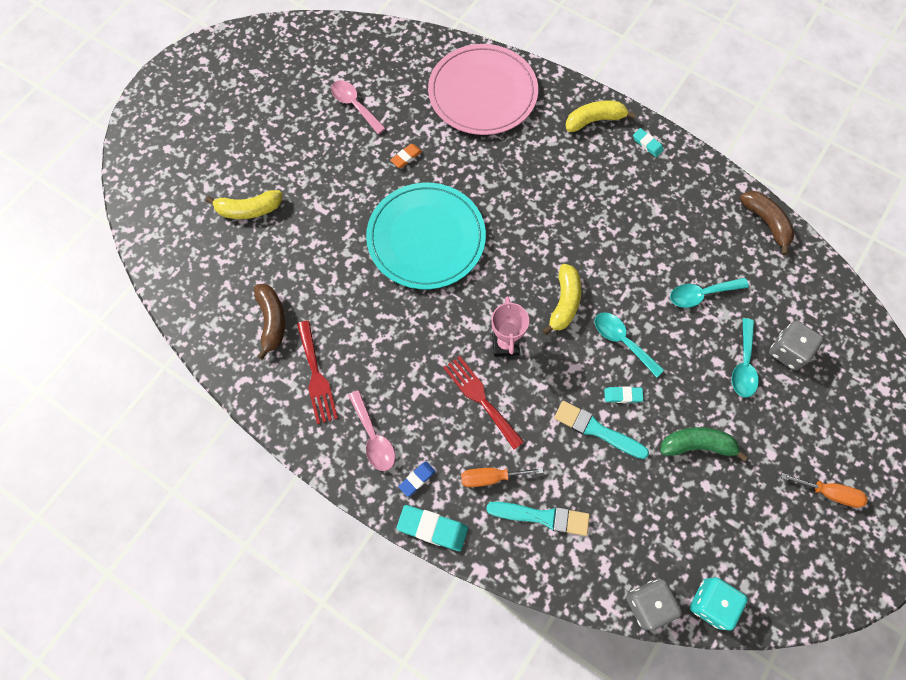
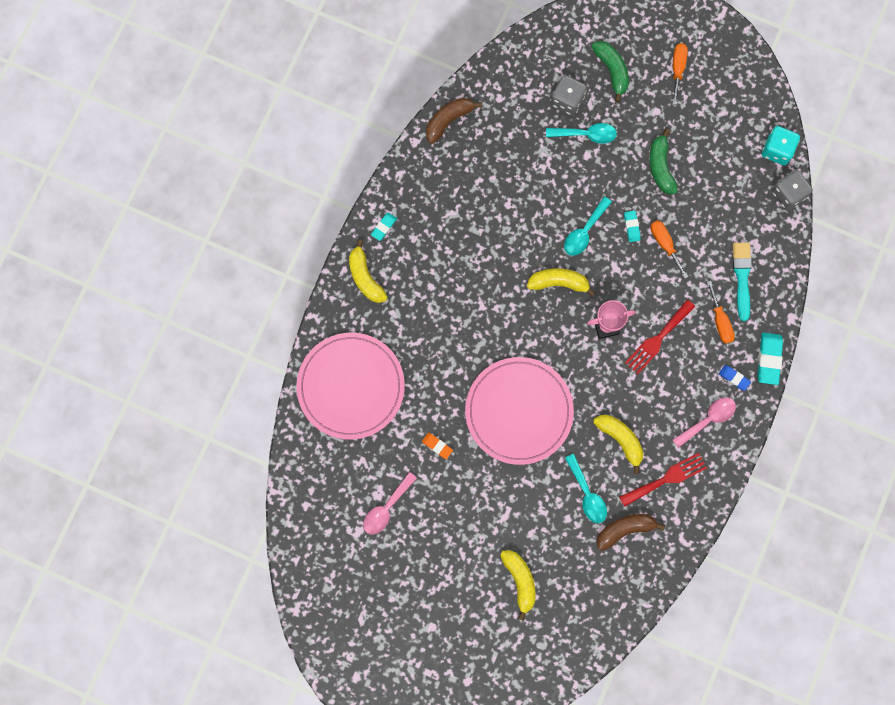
camera: 100 degrees left, 10 degrees up
turquoise plate [366,183,486,289] -> pink plate [465,357,574,465]
turquoise brush [554,401,649,459] -> orange screwdriver [651,220,688,279]
turquoise spoon [670,278,749,308] -> turquoise spoon moved to [565,454,607,523]
none -> green banana [592,41,629,102]
none -> yellow banana [593,415,643,474]

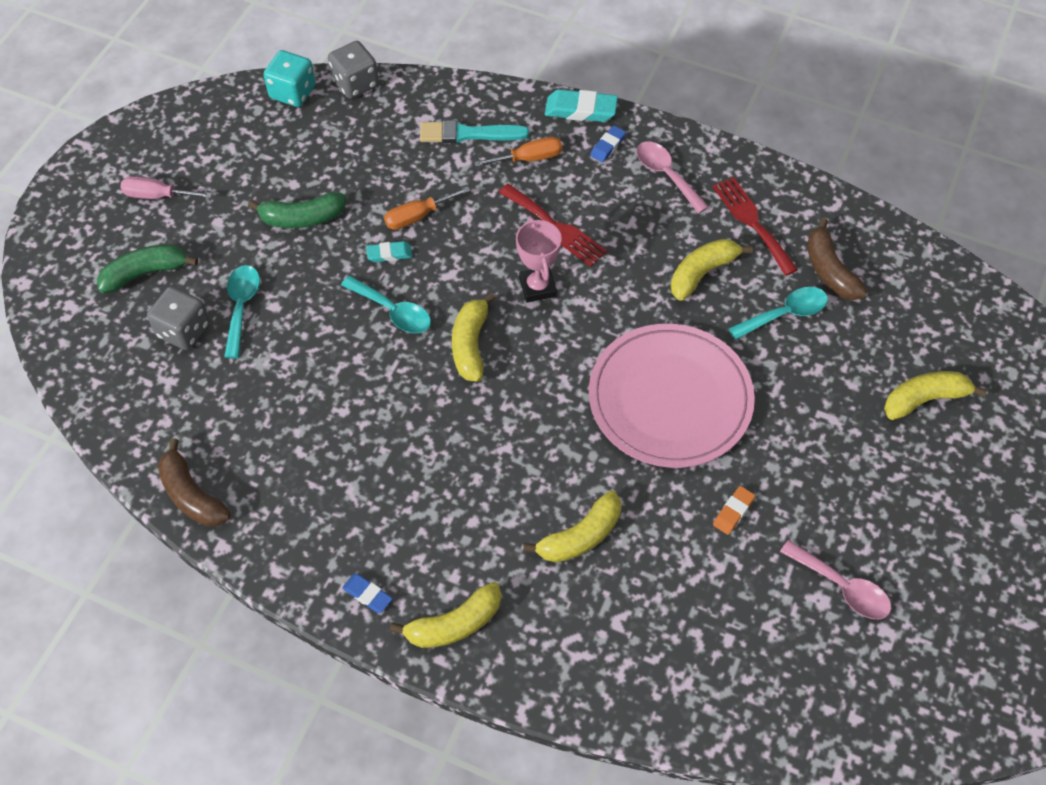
camera: 90 degrees left, 20 degrees down
pink plate [296,333,405,440] -> none
turquoise eraser [371,213,397,241] -> blue eraser [342,574,393,613]
orange screwdriver [673,43,688,105] -> pink screwdriver [120,176,212,199]
none -> yellow banana [523,491,621,562]

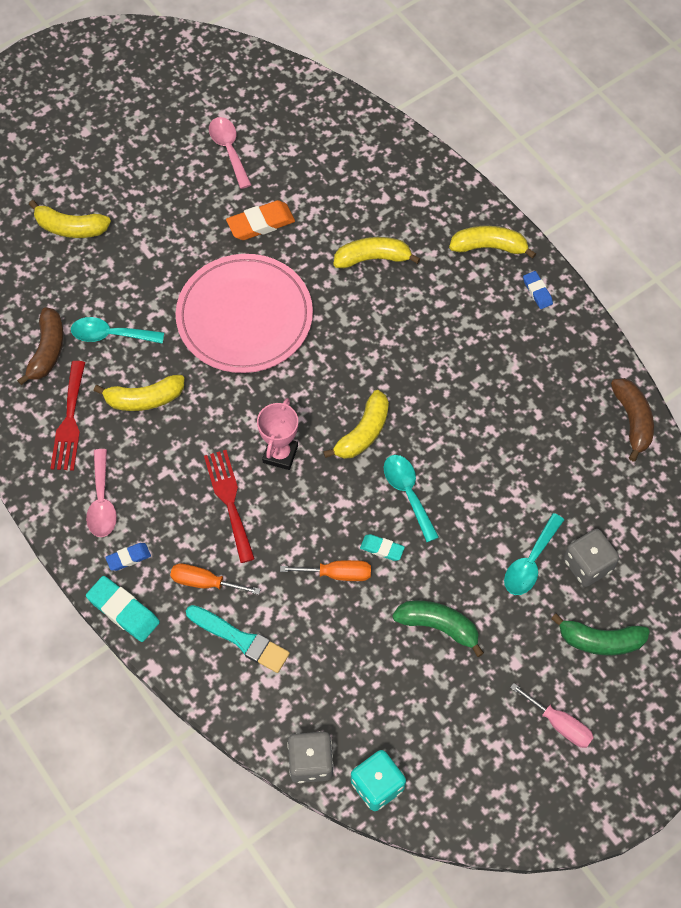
camera: 150 degrees left, 5 degrees up
orange eraser [713,486,755,535] -> orange eraser [226,200,295,240], size x1.72

